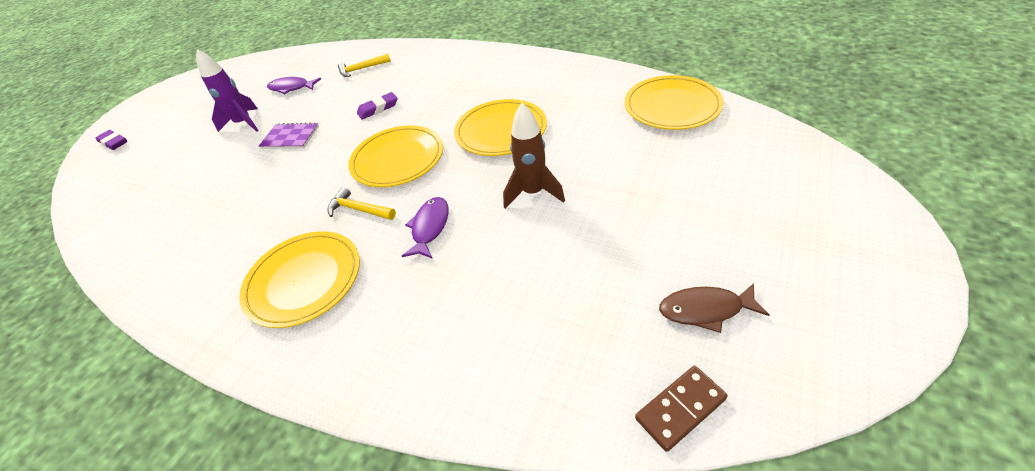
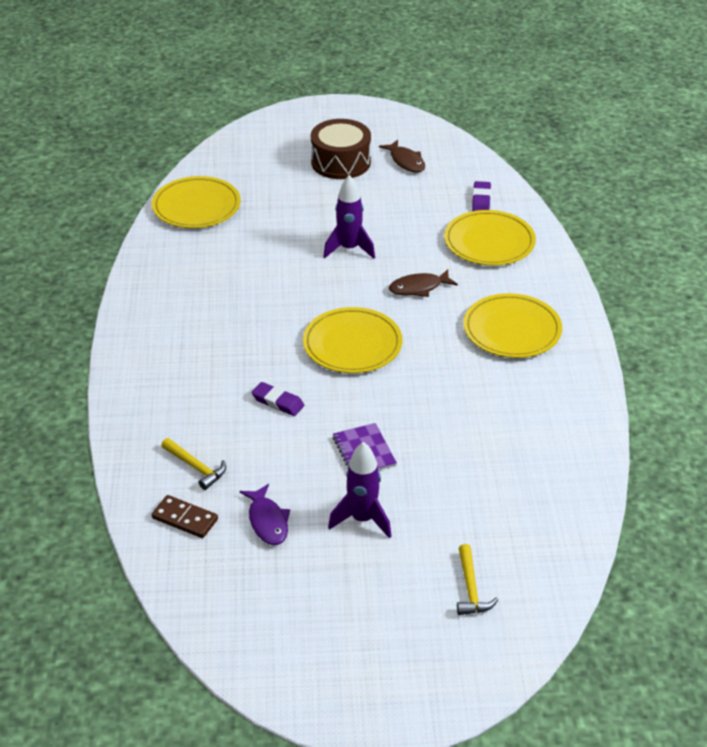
camera: 125 degrees left, 5 degrees down
purple eraser [96,130,127,150] -> purple eraser moved to [472,181,491,211]
yellow hammer [327,187,396,220] -> yellow hammer moved to [457,544,498,615]
purple fish [402,197,449,259] -> brown fish [389,269,458,297]
yellow plate [454,99,547,156] -> yellow plate moved to [444,210,536,266]
brown rocket [503,103,565,209] -> purple rocket [323,175,375,259]
brown domino [635,366,727,452] -> brown domino moved to [152,495,218,538]
none -> brown drum [311,119,371,179]

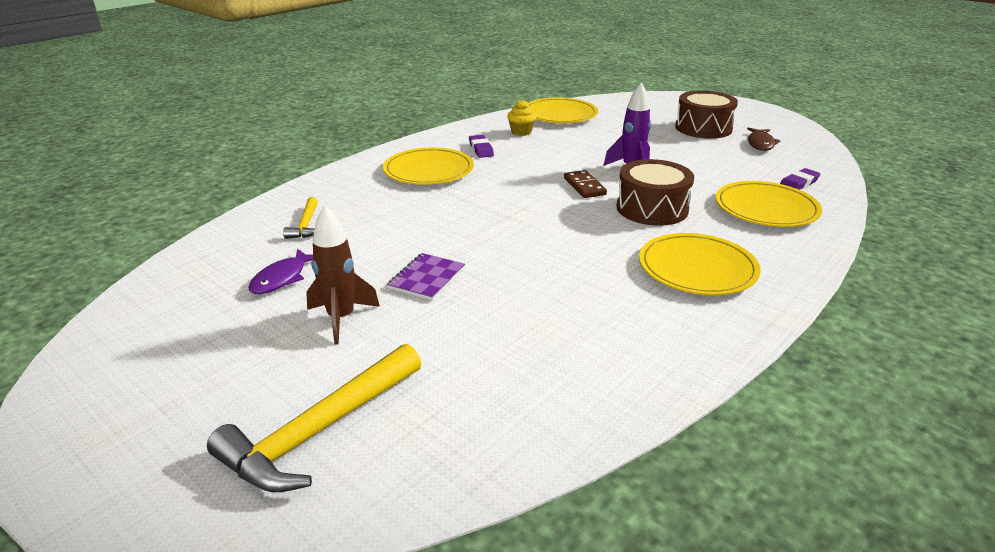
camera: 45 degrees right, 10 degrees down
brown domino [152,495,218,538] -> brown domino moved to [564,170,607,198]
purple eraser [252,382,304,416] -> purple eraser moved to [469,135,494,158]
yellow plate [303,307,402,373] -> yellow plate moved to [383,147,474,185]
purple rocket [328,442,392,538] -> brown rocket [306,205,380,345]
brown fish [389,269,458,297] -> brown drum [616,159,694,226]
yellow hammer [457,544,498,615] -> yellow hammer [207,344,421,492], size x1.95
none -> yellow cupcake [507,100,536,136]

